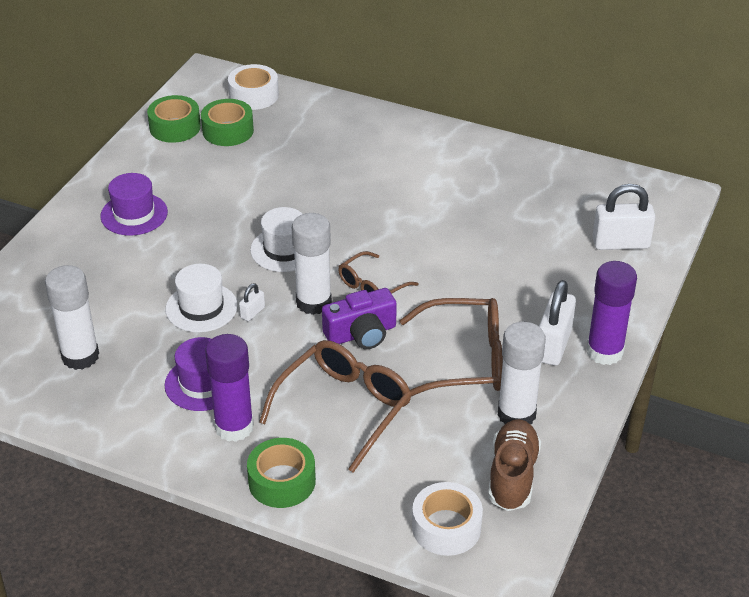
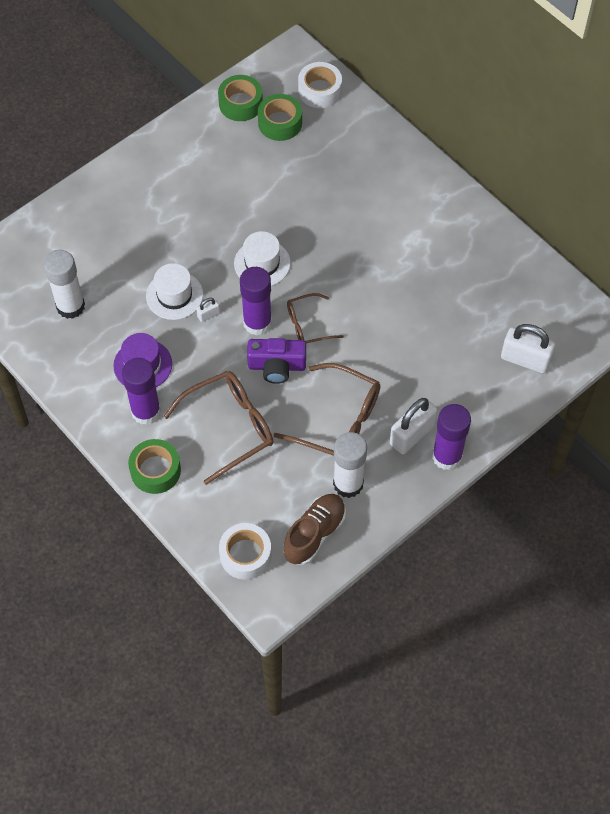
camera: 25 degrees right, 20 degrees up
purple hat [101,173,168,236] -> none
white glue stick [292,213,332,315] -> purple glue stick [240,267,272,336]

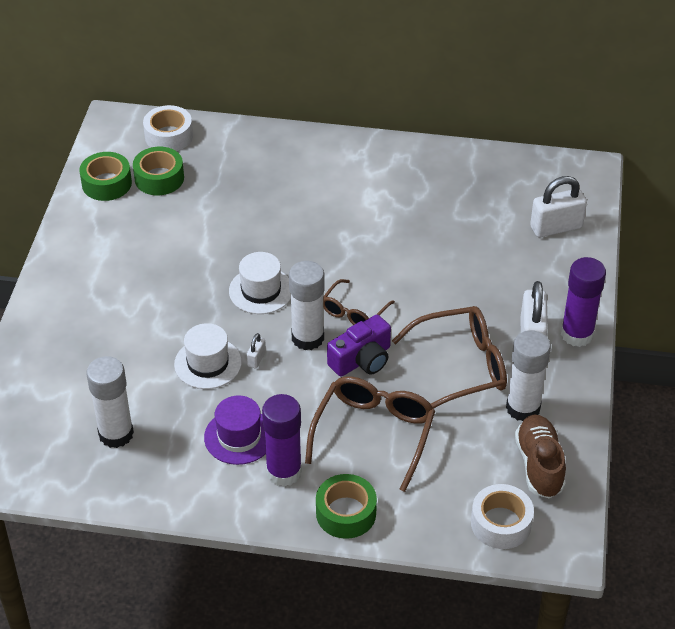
camera: 40 degrees left, 15 degrees down
purple glue stick [240,267,272,336] -> white glue stick [289,261,325,350]

